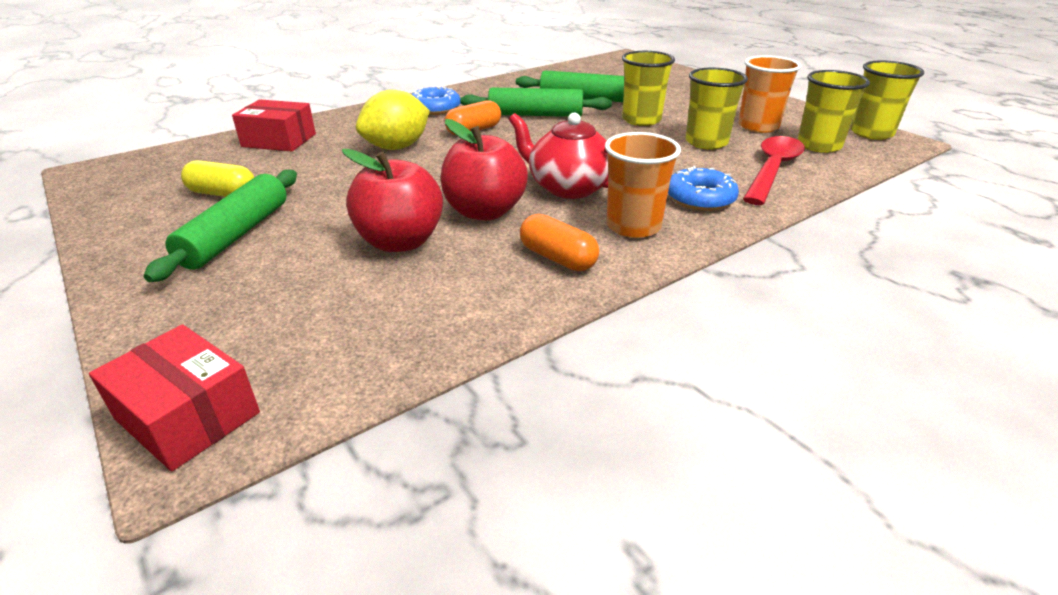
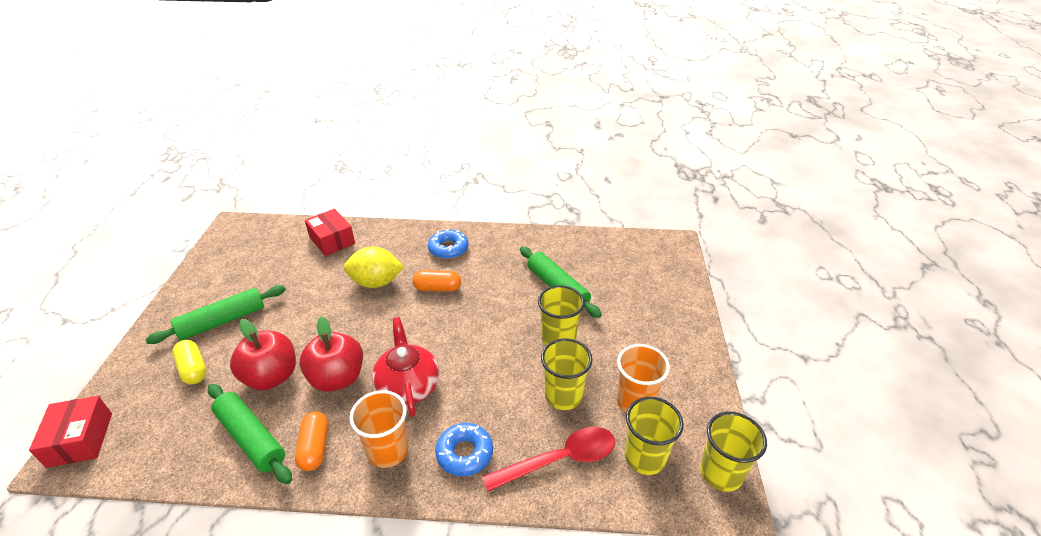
camera: 40 degrees right, 5 degrees up
yellow capsule [181,160,254,197] -> yellow capsule moved to [172,340,207,385]
green rolling pin [460,88,612,117] -> green rolling pin moved to [208,384,292,484]

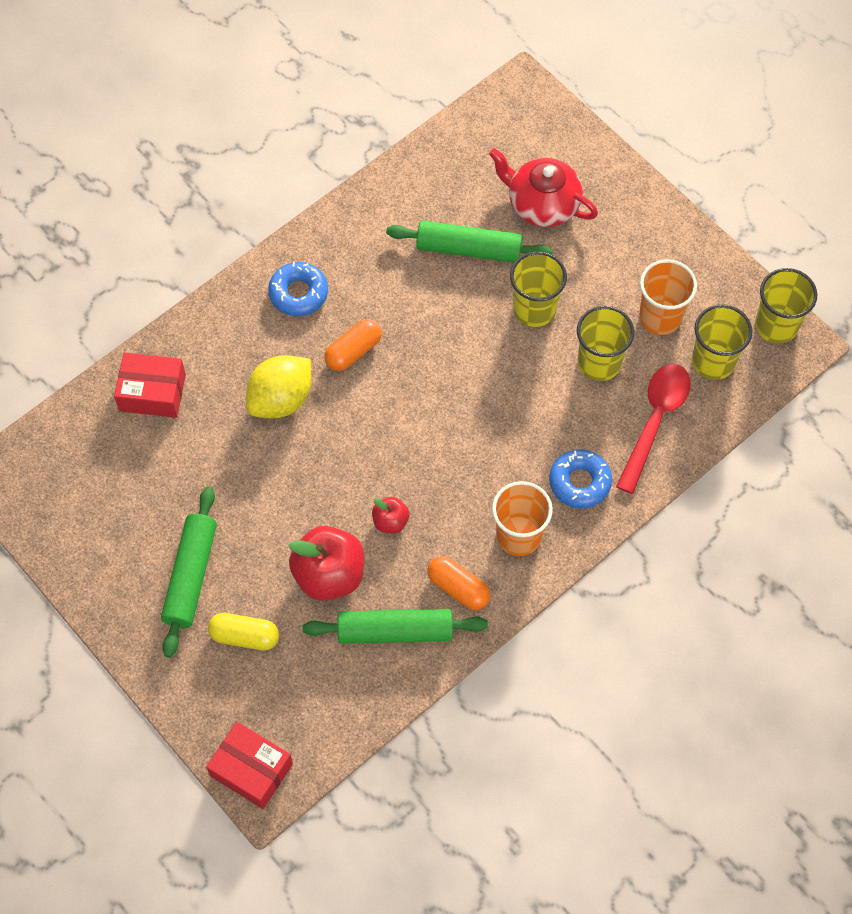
camera: 45 degrees left, 25 degrees up
red apple [300,316,363,392] -> red apple [372,497,409,533], size x0.51
red teapot [372,317,439,417] -> red teapot moved to [489,148,598,227]

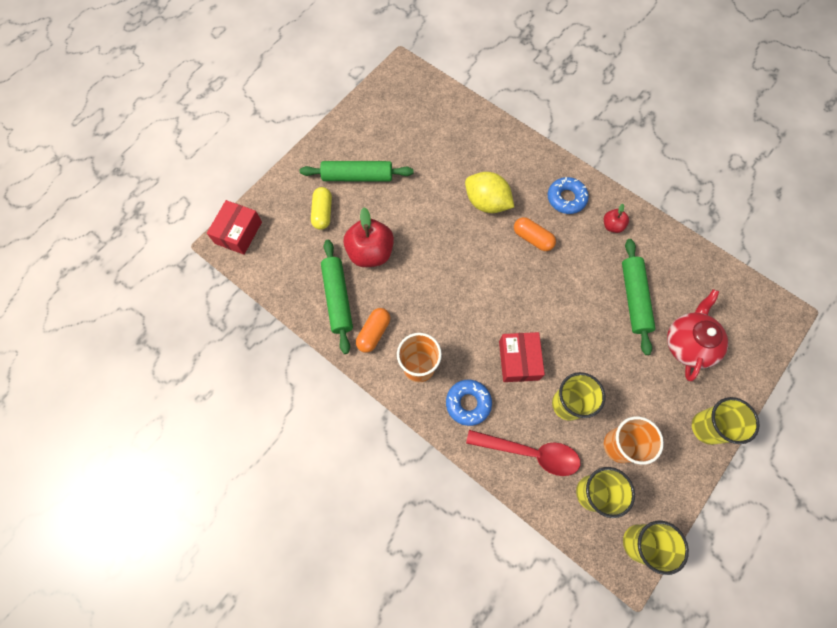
camera: 80 degrees right, 5 degrees up
red box [114,352,186,418] -> red box moved to [499,332,545,382]
red apple [372,497,409,533] -> red apple moved to [604,204,629,233]
yellow cup [510,251,567,327] -> yellow cup moved to [692,397,760,445]

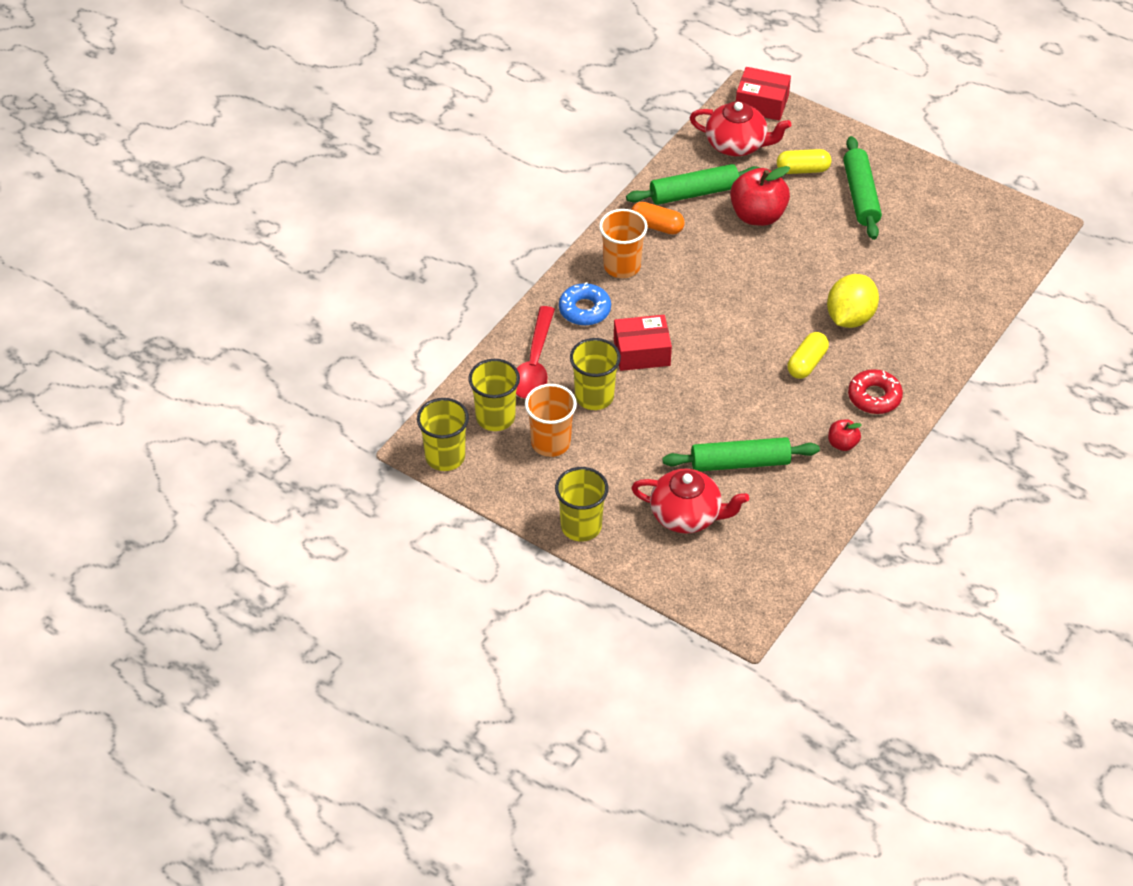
camera: 85 degrees right, 20 degrees down
orange capsule [514,217,556,251] -> yellow capsule [787,332,829,379]
blue donut [548,177,589,214] -> red donut [848,369,903,414]
none -> red teapot [690,101,791,156]

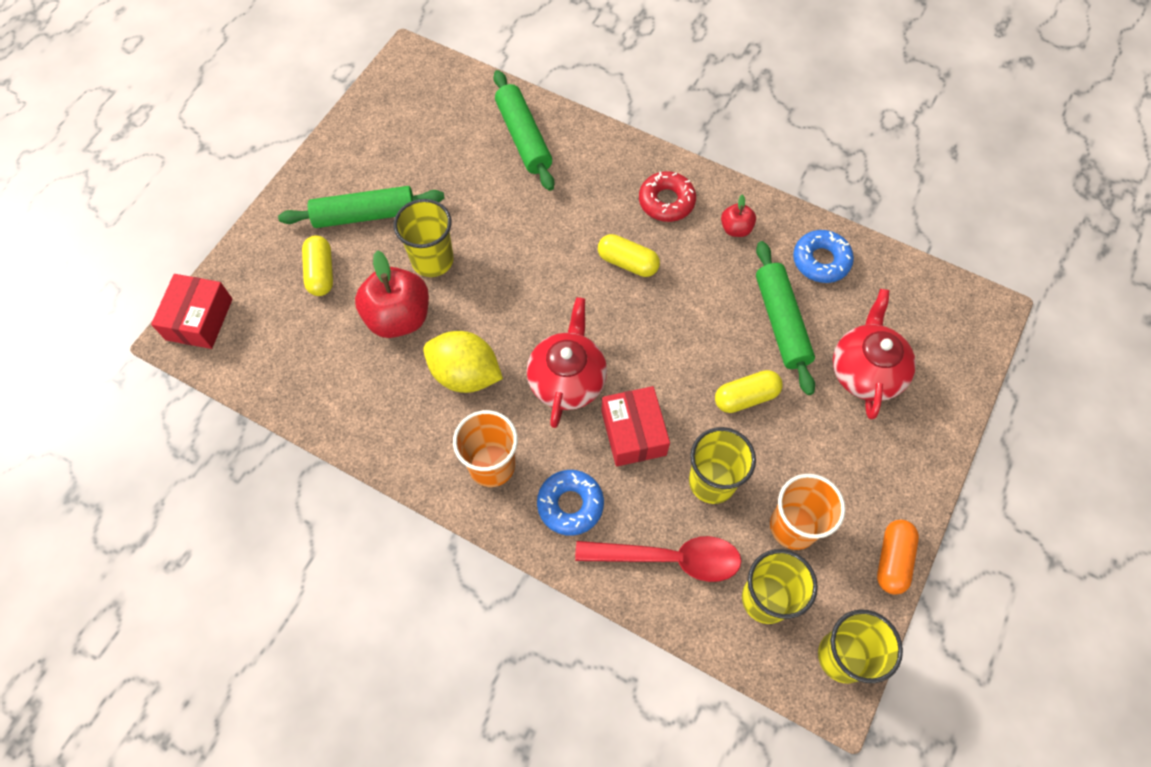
camera: 95 degrees left, 15 degrees up
yellow cup [555,467,608,541] -> yellow cup moved to [394,199,454,277]
green rolling pin [626,164,760,205] -> green rolling pin moved to [493,70,554,191]
orange capsule [631,202,685,235] -> orange capsule moved to [877,520,919,595]
red teapot [690,101,791,156] -> red teapot moved to [527,297,607,428]
yellow lemon [827,274,879,328] -> yellow lemon moved to [423,331,503,393]
none -> yellow capsule [715,370,782,413]
none -> blue donut [793,230,854,283]

